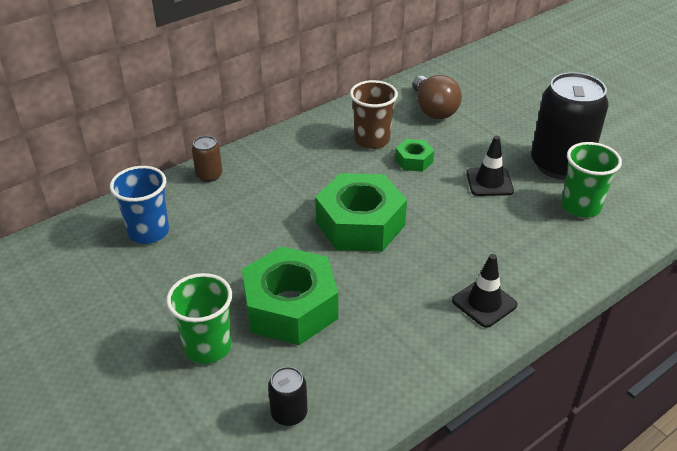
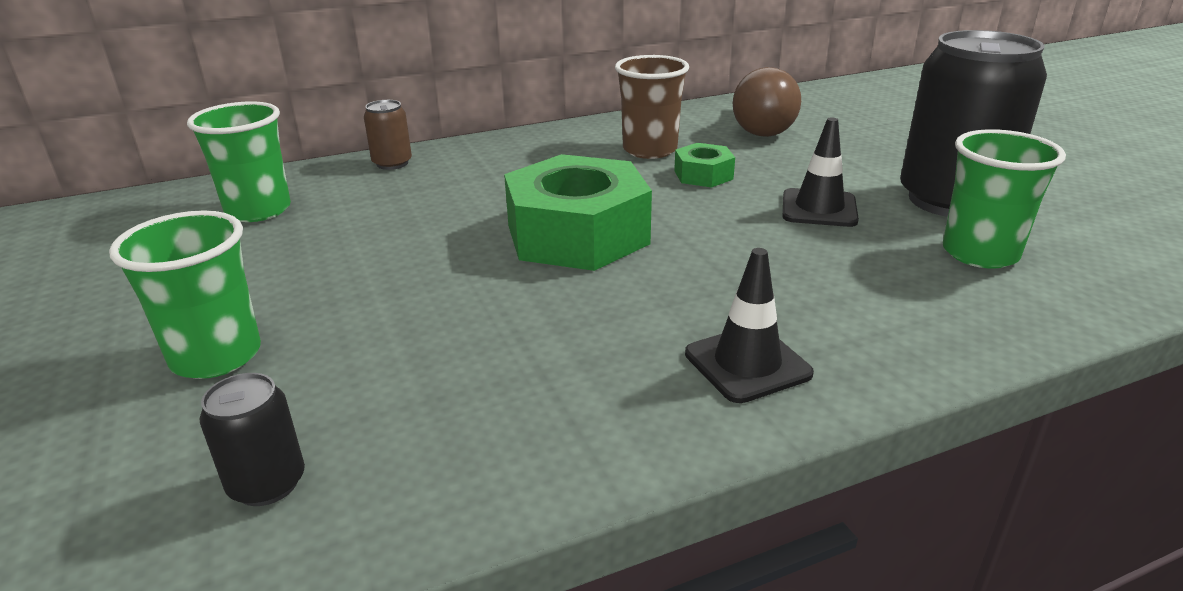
camera: 15 degrees right, 10 degrees down
blue cup [110,166,169,244] -> green cup [187,101,291,222]
green nut [242,246,338,345] -> none

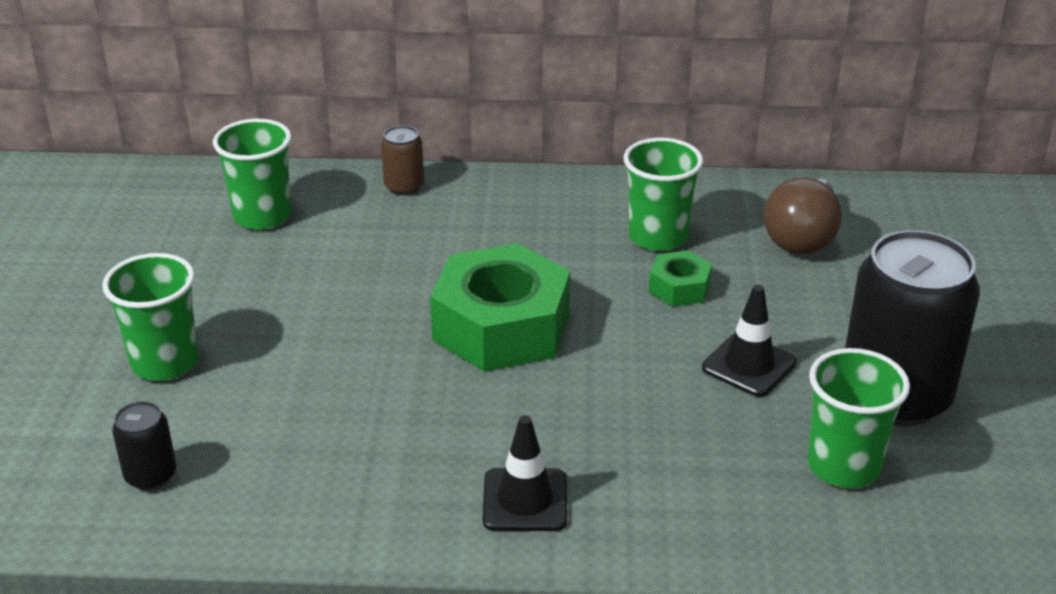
camera: 25 degrees right, 5 degrees up
brown cup [615,55,689,159] -> green cup [623,138,703,251]

